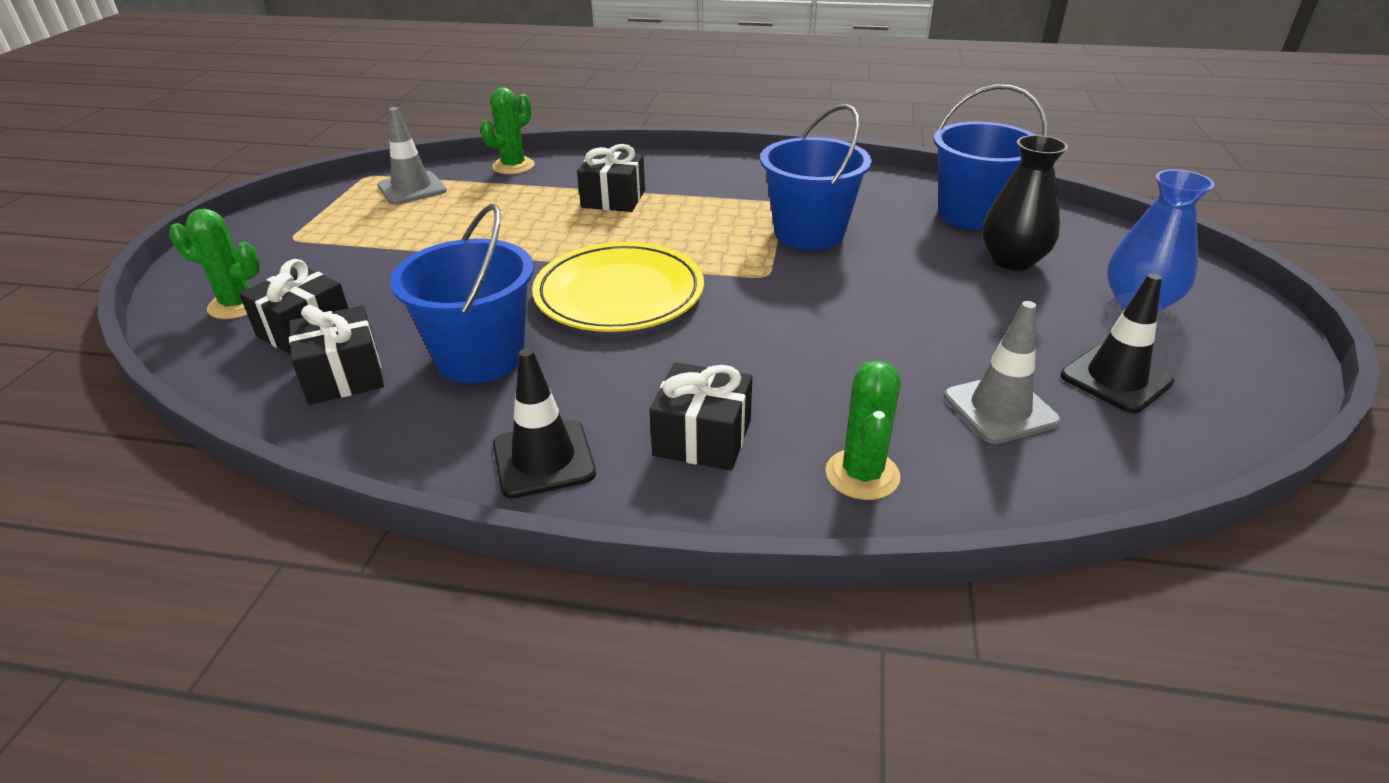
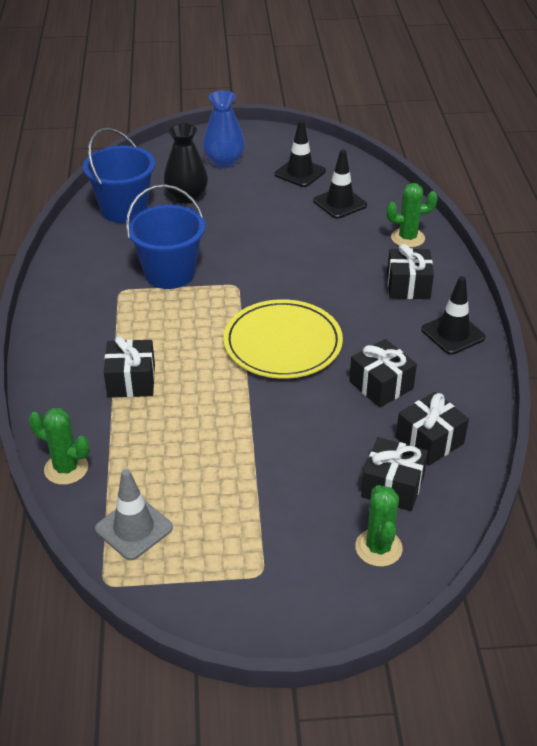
camera: 105 degrees left, 5 degrees up
blue bucket [390,204,534,383] -> black gift [349,339,417,407]
grey traffic cone [944,301,1061,444] -> black traffic cone [313,150,367,219]

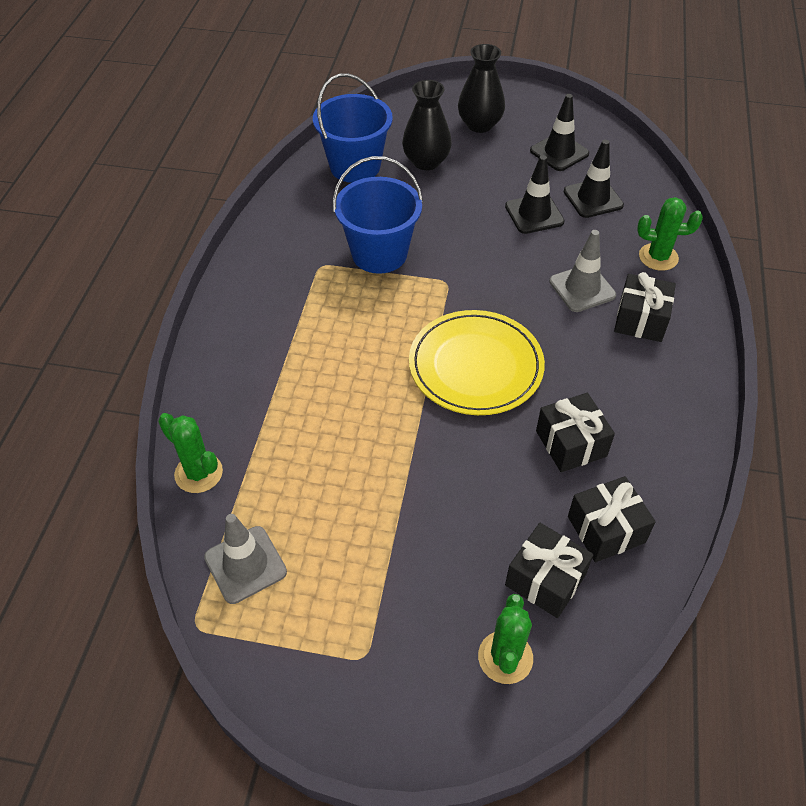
camera: 15 degrees right, 10 degrees up
black gift [104,336,155,398] -> none
blue vase [203,90,245,168] -> black vase [458,44,505,133]
black traffic cone [421,276,486,355] -> black traffic cone moved to [505,155,565,234]
none -> grey traffic cone [549,230,616,312]

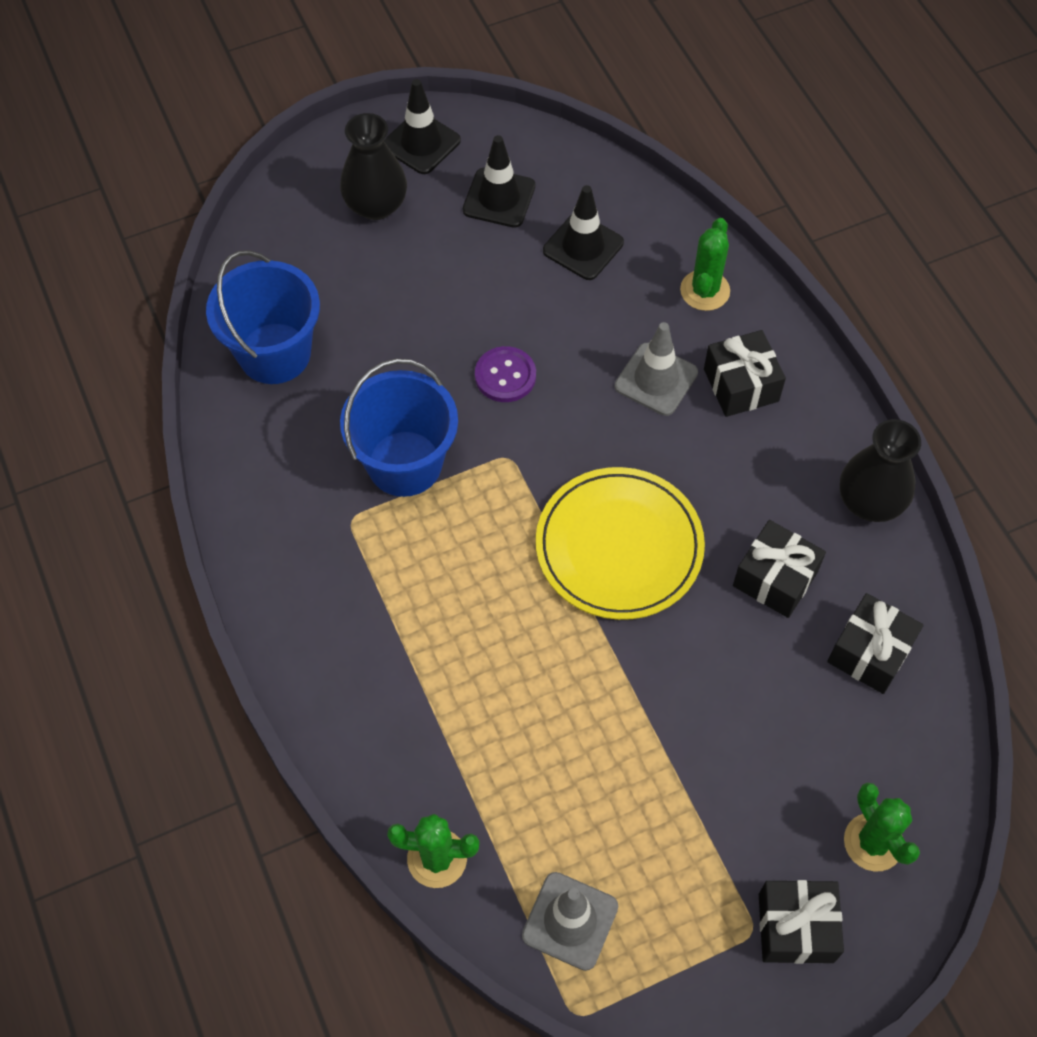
camera: 35 degrees left, 10 degrees up
black vase [402,80,452,170] -> black vase moved to [840,419,921,522]
black traffic cone [505,155,565,234] -> black traffic cone moved to [384,79,461,174]
black gift [505,523,593,618] -> black gift moved to [759,880,844,964]
green cactus [637,197,703,271] -> green cactus turned 45 degrees counterclockwise [680,218,730,311]
none -> purple button [475,346,536,402]

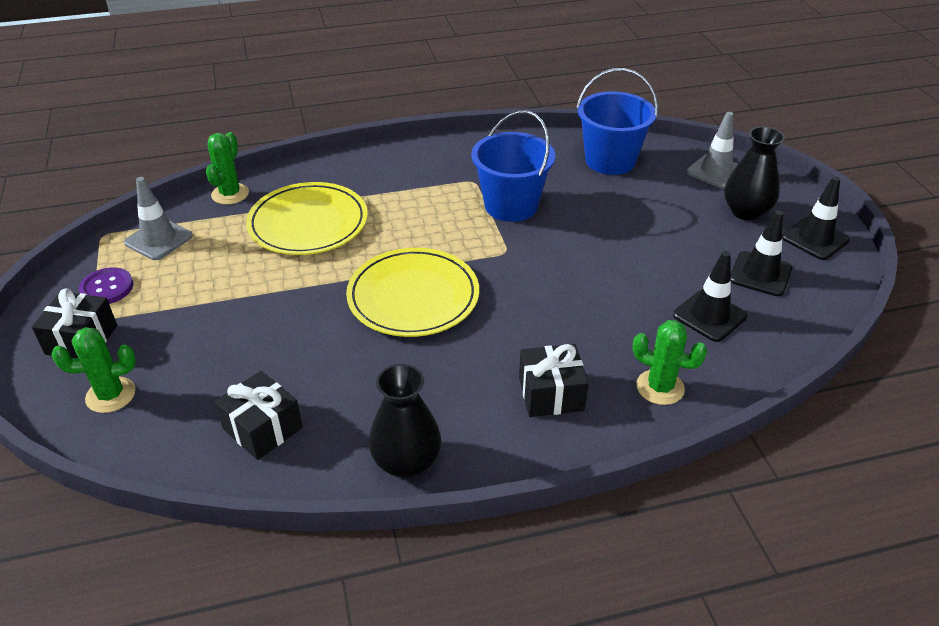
camera: 100 degrees right, 20 degrees down
purple button [475,346,536,402] -> purple button moved to [79,267,133,304]
grey traffic cone [615,322,698,416] -> grey traffic cone moved to [687,112,738,189]
black gift [733,520,826,618] -> none
none -> yellow plate [246,182,368,255]

